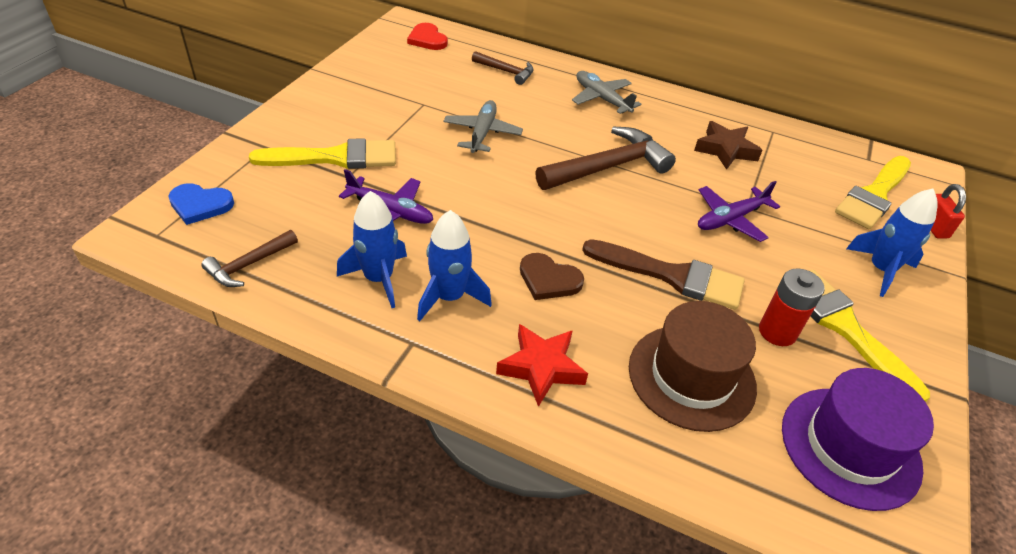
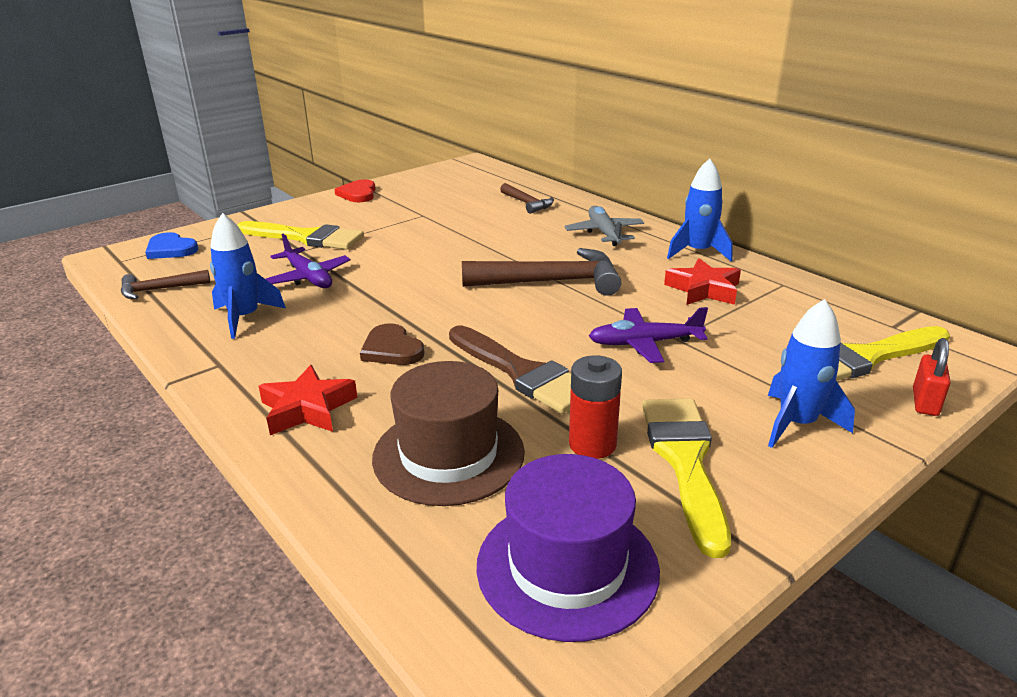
camera: 30 degrees right, 15 degrees down
red heart [407,23,448,50] -> red heart moved to [334,180,376,202]
blue rocket [417,210,492,321] -> blue rocket moved to [667,158,733,261]
grey plane [443,100,523,153] -> none
brown star [694,121,762,170] -> red star [664,258,741,305]

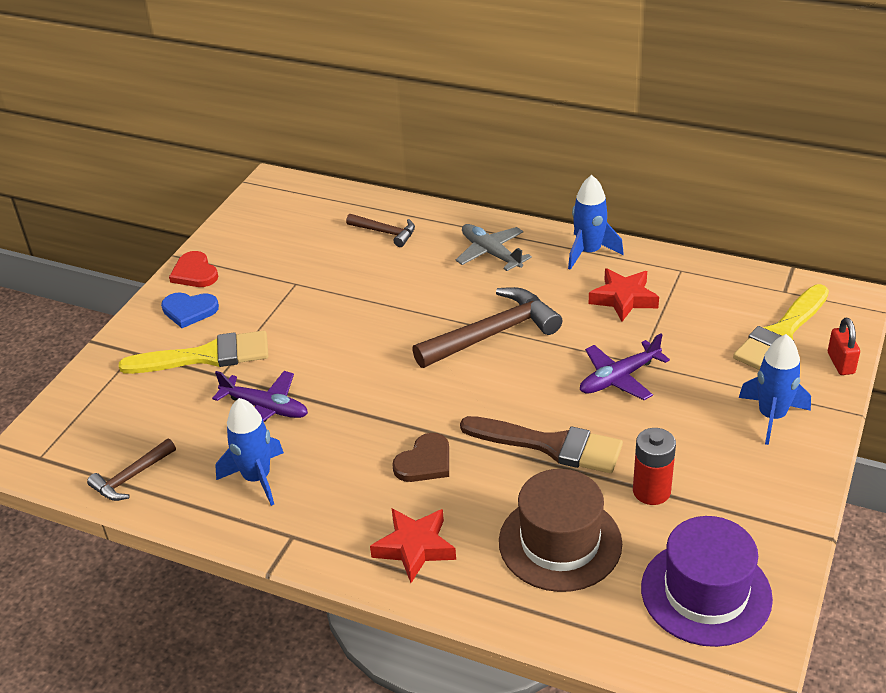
camera: 25 degrees left, 10 degrees up
blue heart [145,232,198,259] -> blue heart moved to [161,292,219,328]
brown heart [360,323,425,365] -> brown heart turned 75 degrees counterclockwise [392,433,449,482]
yellow brush [642,399,731,558] -> none

